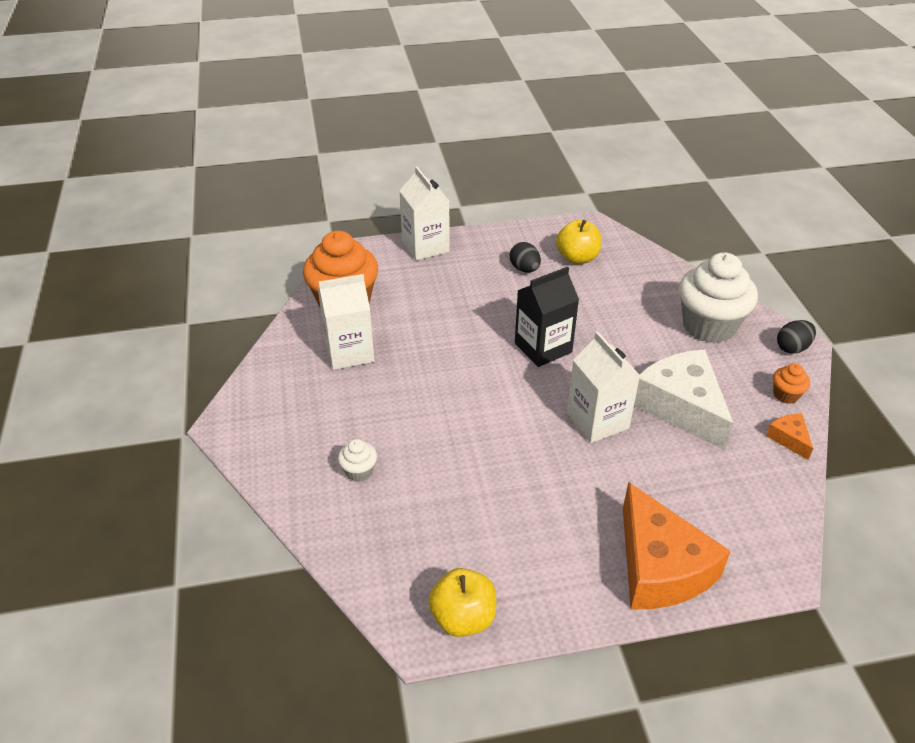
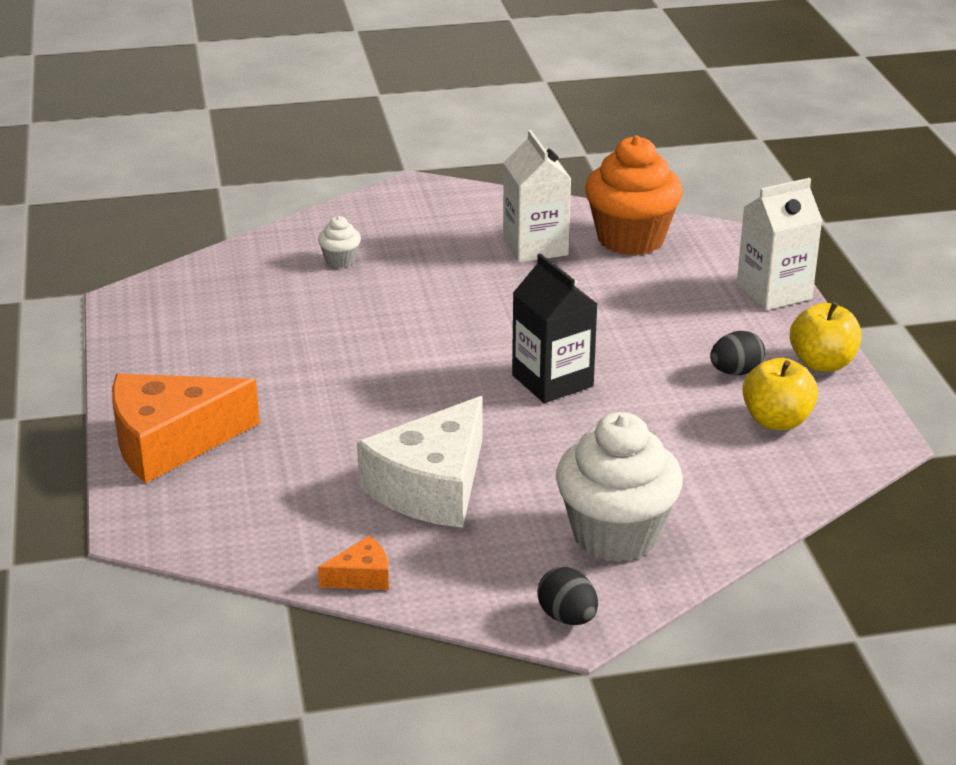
camera: 90 degrees right, 10 degrees down
yellow apple [428,568,496,637] -> yellow apple moved to [790,302,862,372]
white carton [567,331,640,443] -> none
white cheese [634,350,734,451] -> white cheese turned 150 degrees clockwise [357,396,482,528]
orange cupcake [773,363,810,404] -> none

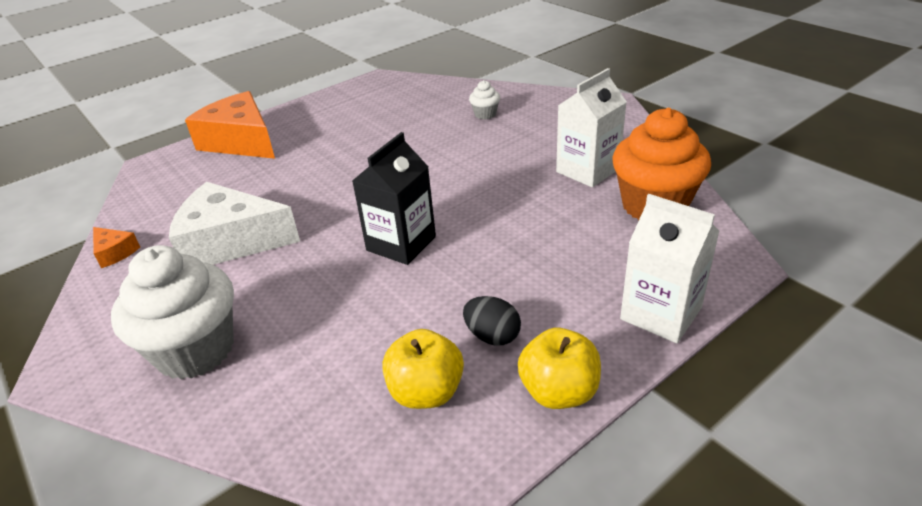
camera: 65 degrees right, 5 degrees up
black egg [537,567,598,625] -> none

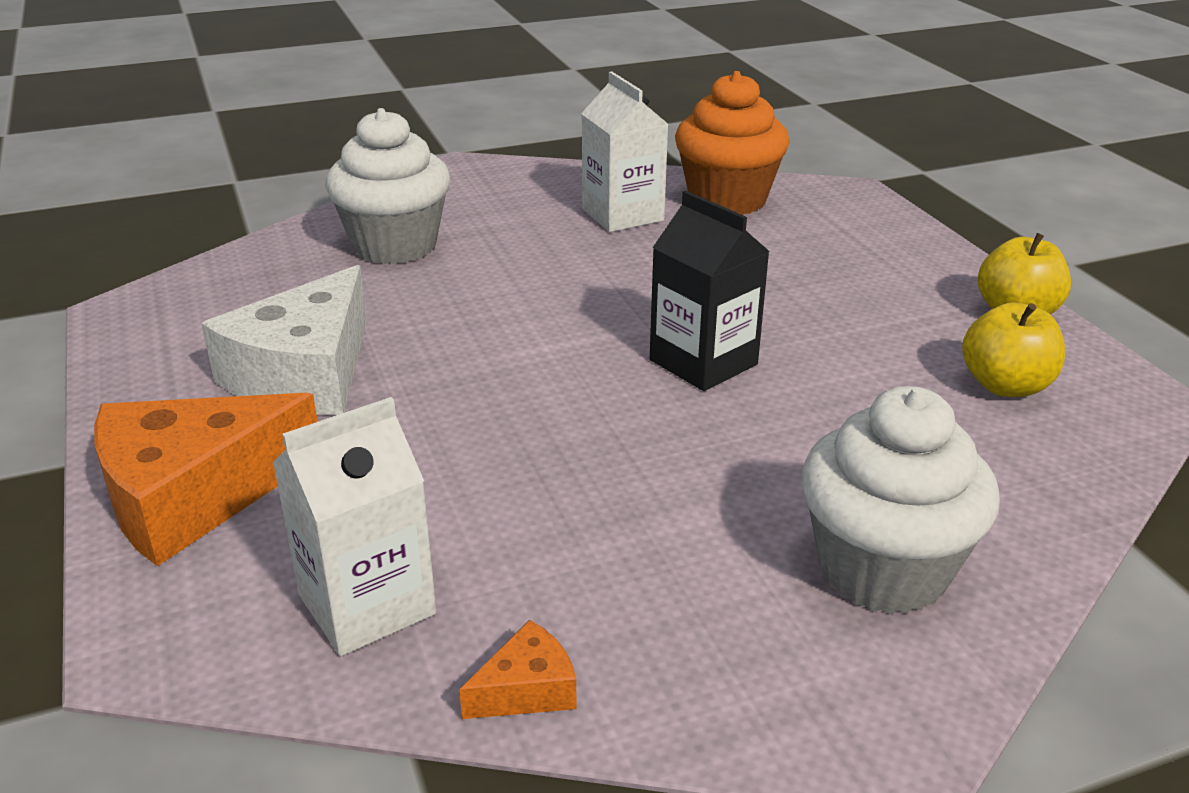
camera: 75 degrees left, 5 degrees down
white cheese [169,182,300,265] -> white cheese moved to [201,265,367,415]
black egg [463,296,521,346] -> none
white cupcake [469,80,500,119] -> white cupcake [325,108,450,264], size x2.30
white carton [620,194,720,343] -> white carton moved to [273,397,436,656]

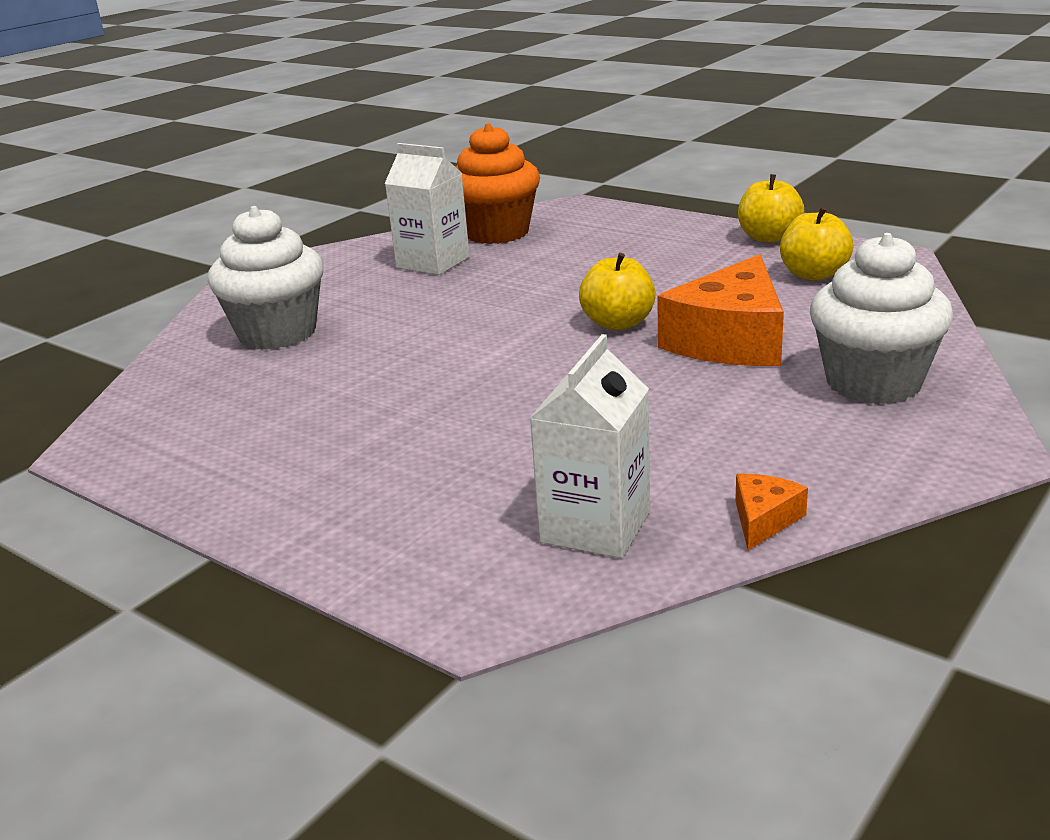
camera: 30 degrees left, 5 degrees down
orange cheese [94,393,318,566] -> orange cheese moved to [657,254,784,366]
white cheese [201,265,367,415] -> none
black carton [650,191,770,391] -> yellow apple [579,253,656,331]

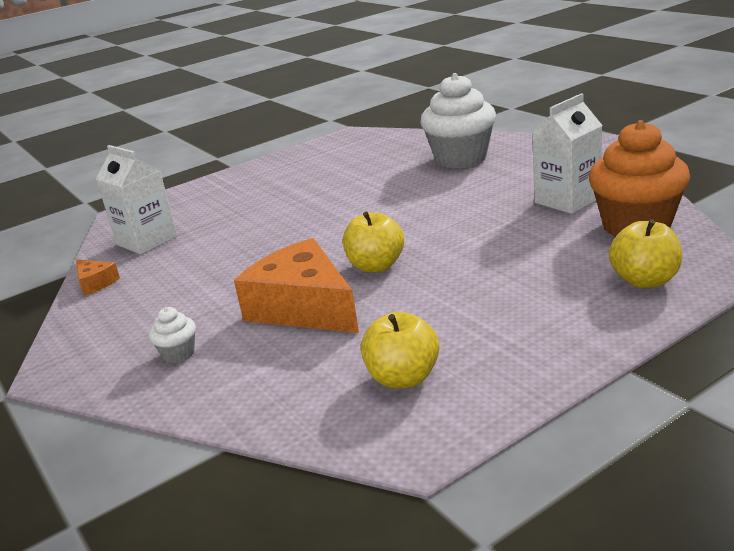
camera: 110 degrees right, 0 degrees up
yellow apple [738,174,804,243] -> yellow apple moved to [609,219,682,288]
white cupcake [810,233,953,404] -> white cupcake [149,307,196,363], size x0.43

